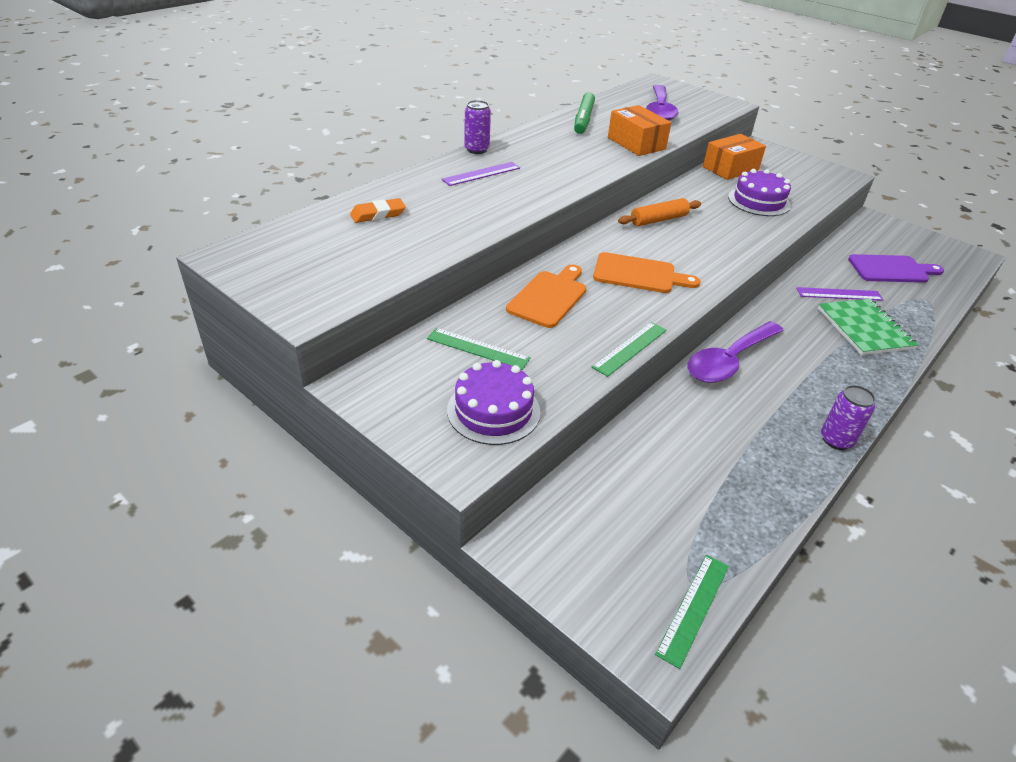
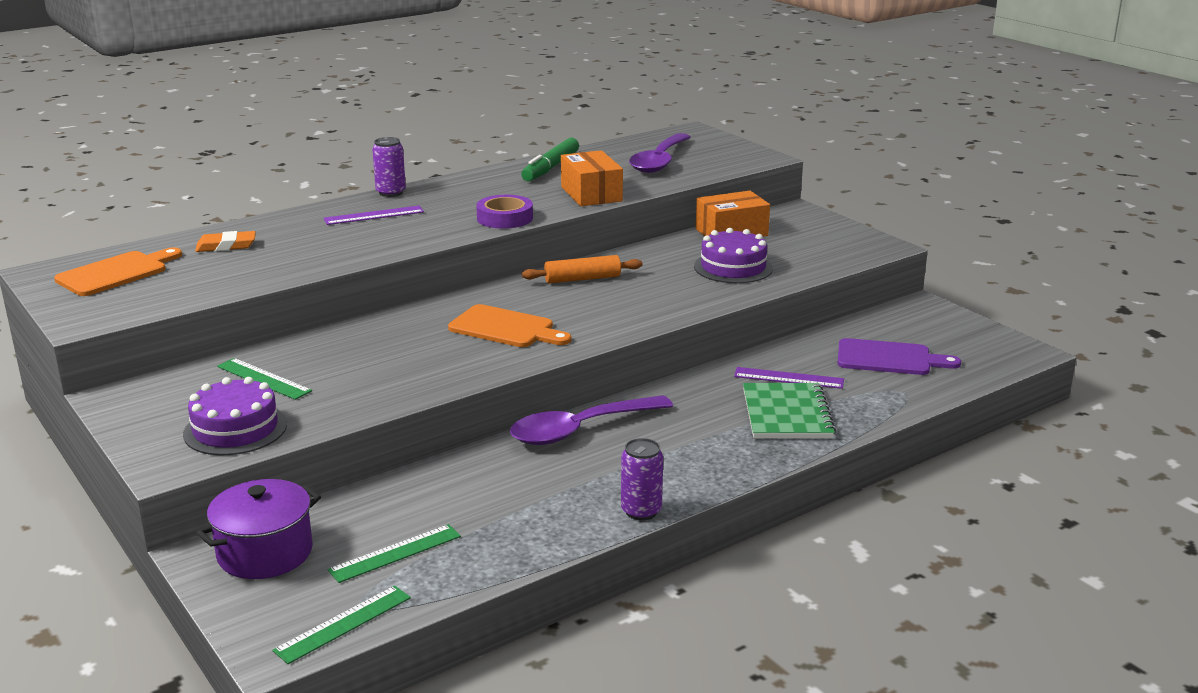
camera: 15 degrees right, 15 degrees down
orange cutting board [506,265,586,328] -> orange cutting board moved to [54,247,182,296]
green ruler [592,322,667,377] -> green ruler moved to [328,524,461,583]
none -> purple pot [196,479,321,579]
none -> purple tape [476,195,533,229]

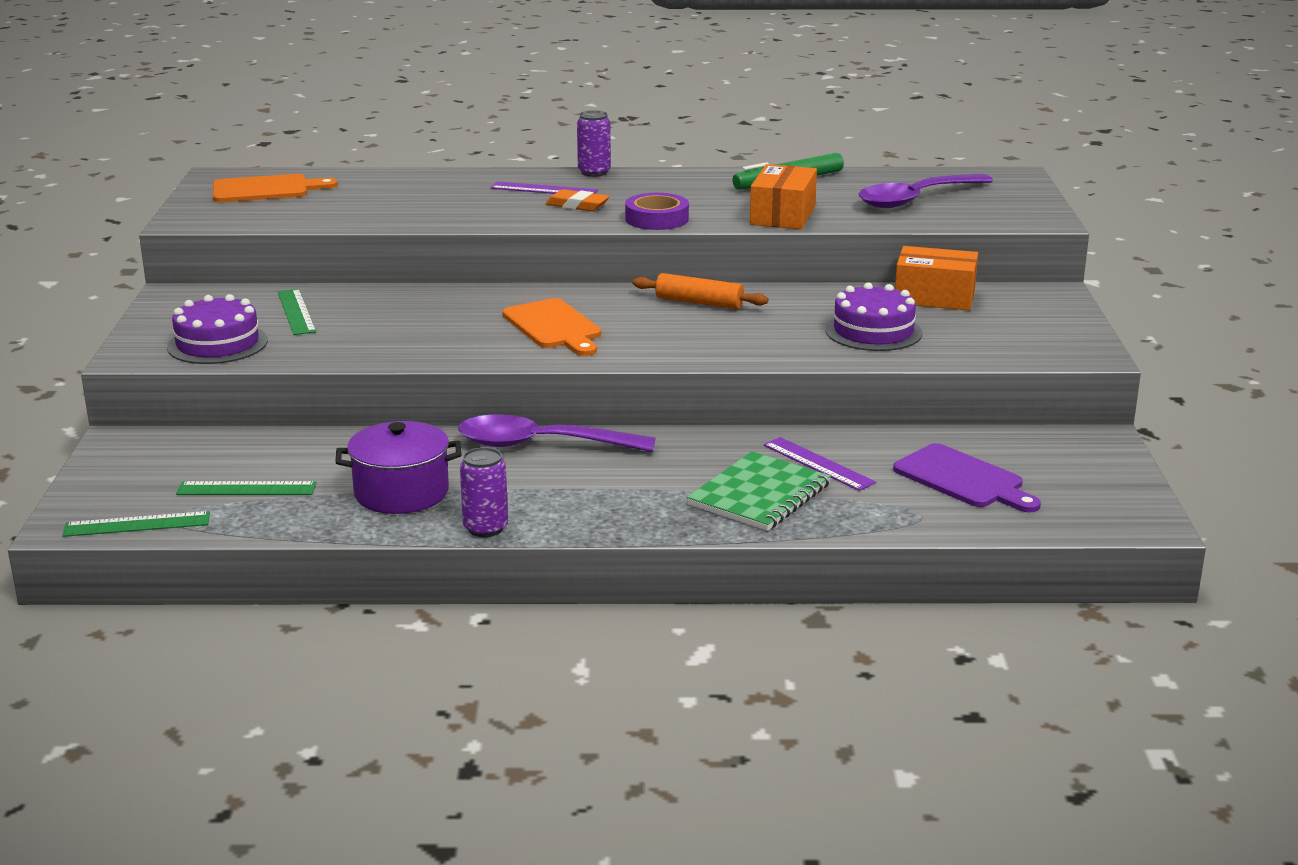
camera: 35 degrees right, 0 degrees up
orange eraser [195,231,256,252] -> orange eraser moved to [545,189,610,211]
purple pot [196,479,321,579] -> purple pot moved to [336,421,462,514]

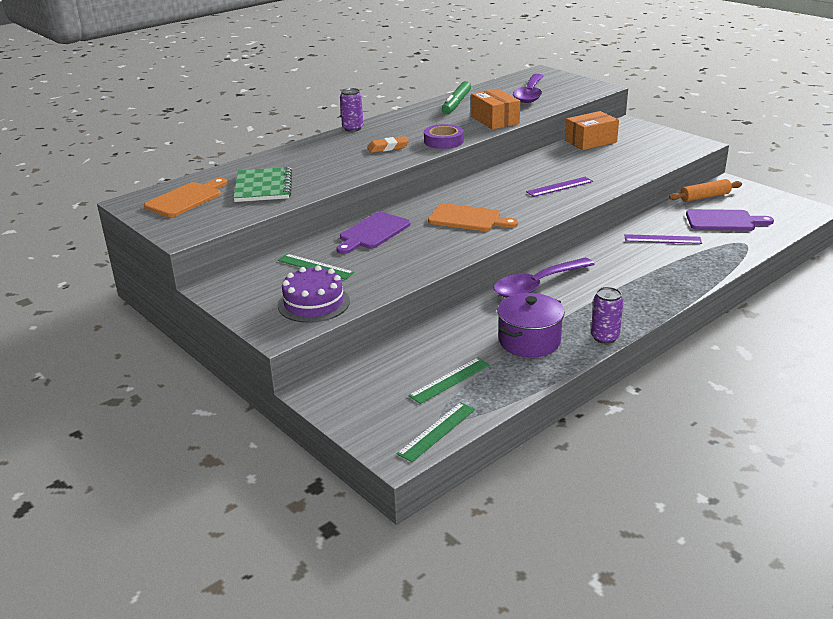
camera: 40 degrees left, 5 degrees up
purple ruler [490,181,598,194] -> purple ruler moved to [526,177,593,197]
orange rolling pin [632,273,768,309] -> orange rolling pin moved to [669,179,742,202]
green notebook [687,451,831,531] -> green notebook moved to [233,167,292,202]
purple cake [825,282,922,351] -> none
none -> purple cutting board [336,212,411,254]

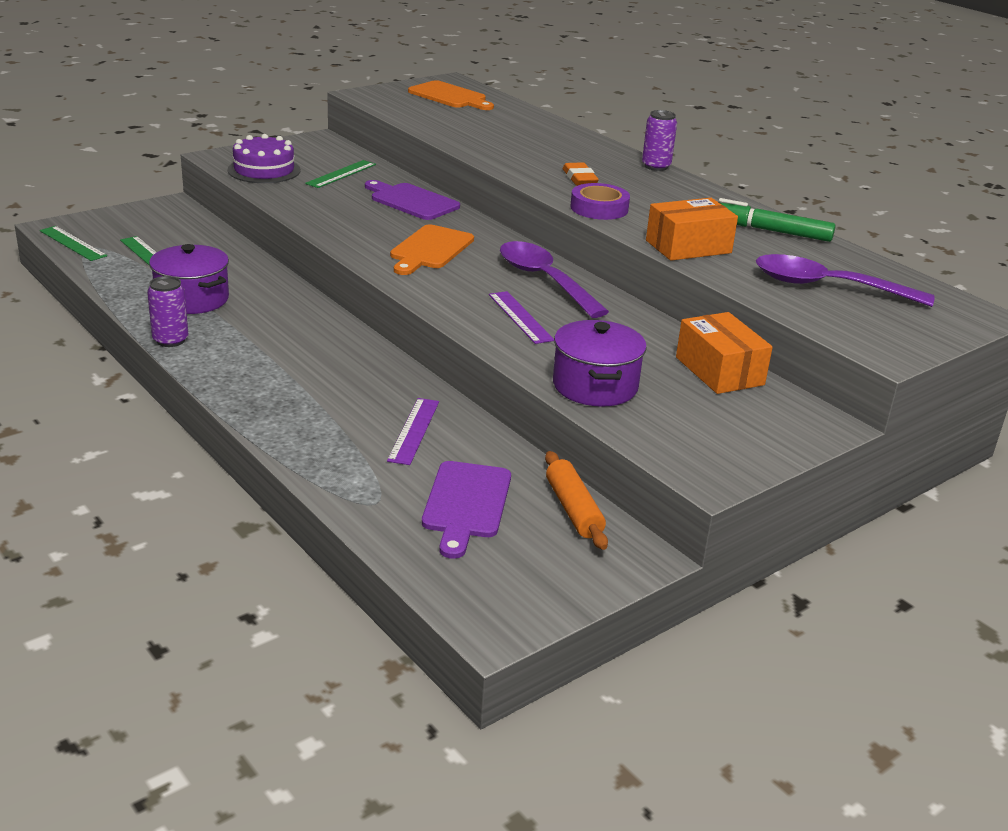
camera: 90 degrees right, 0 degrees up
green notebook [233,167,292,202] -> none
purple spoon [494,258,595,298] -> purple spoon moved to [500,241,609,318]
none -> purple pot [553,320,647,407]

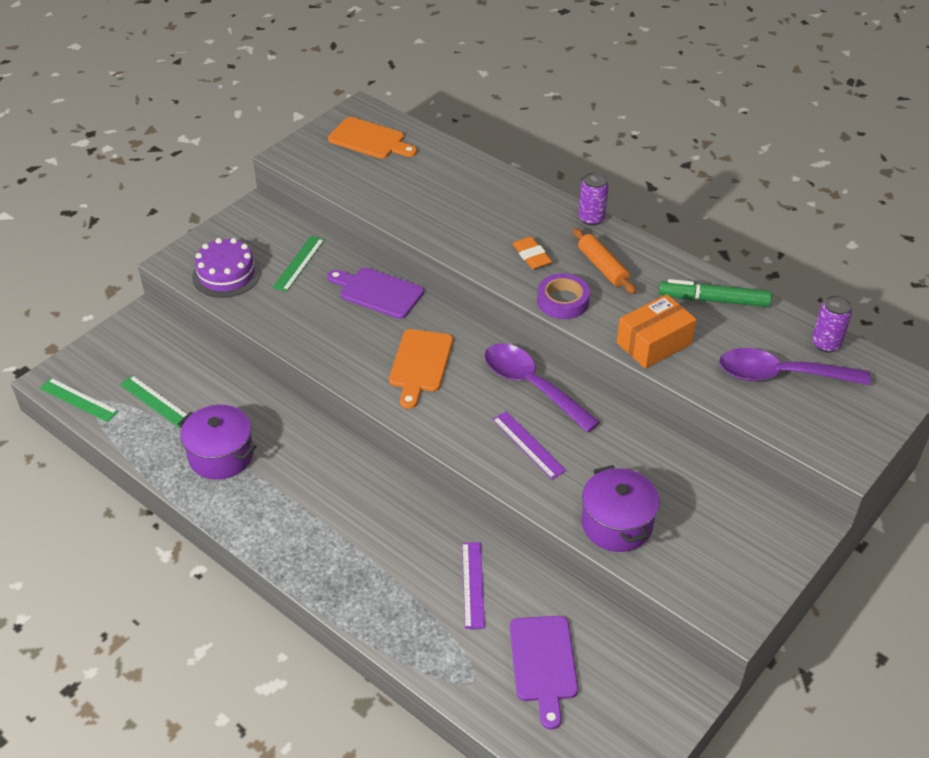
camera: 10 degrees left, 15 degrees up
purple can [147,276,188,347] -> purple can moved to [812,295,852,352]
orange rolling pin [545,451,608,550] -> orange rolling pin moved to [573,228,636,294]
orange box [676,312,773,394] -> none

